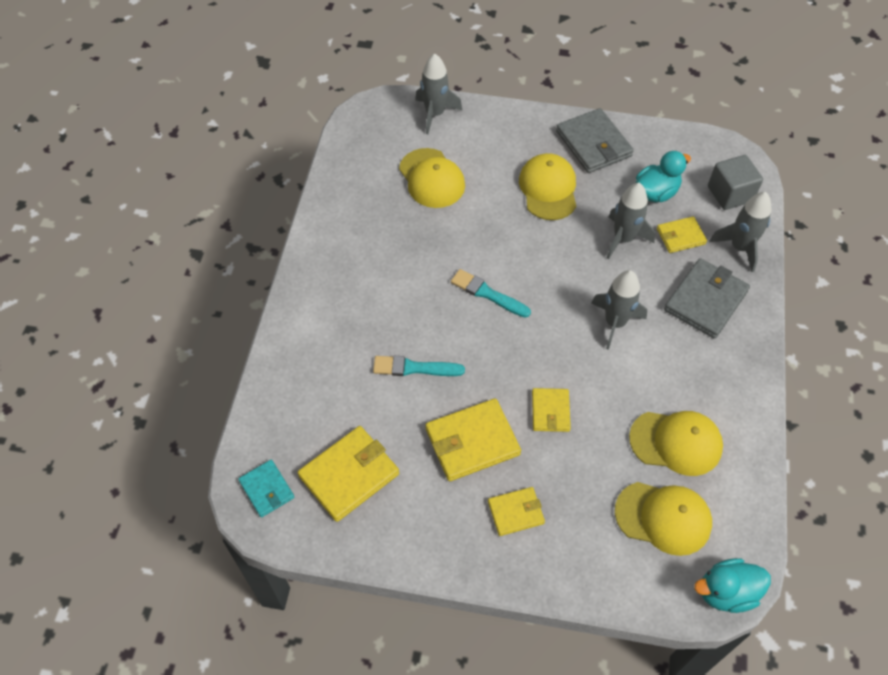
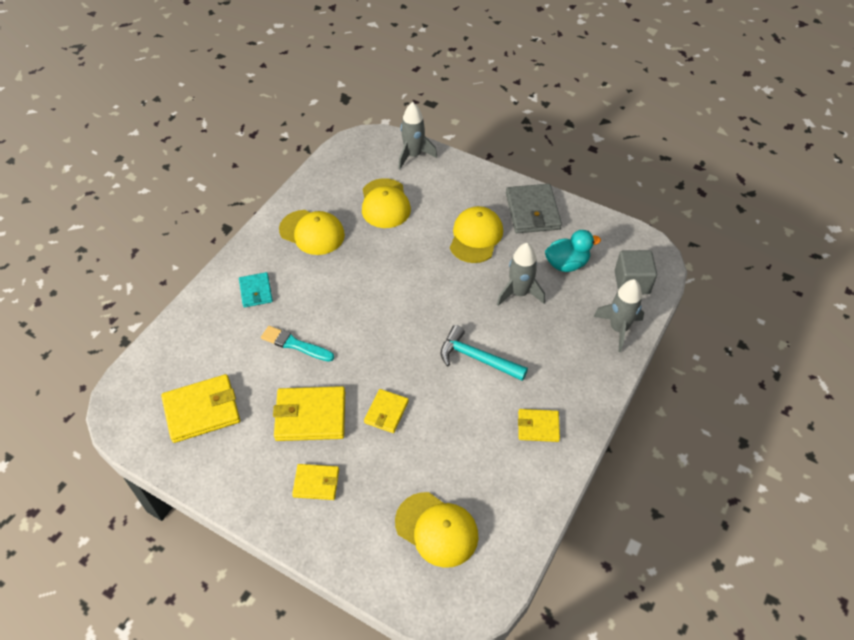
camera: 20 degrees right, 5 degrees down
turquoise wallet [238,460,294,517] -> turquoise wallet moved to [239,272,273,308]
turquoise brush [451,269,531,318] -> none
grey rocket [591,270,647,350] -> turquoise hammer [441,325,528,381]
yellow cap [629,411,723,476] -> yellow cap moved to [279,210,345,255]
yellow wallet [657,216,707,253] -> yellow wallet moved to [518,409,560,442]
grey wallet [664,258,750,339] -> none
turquoise duck [694,558,771,613] -> none

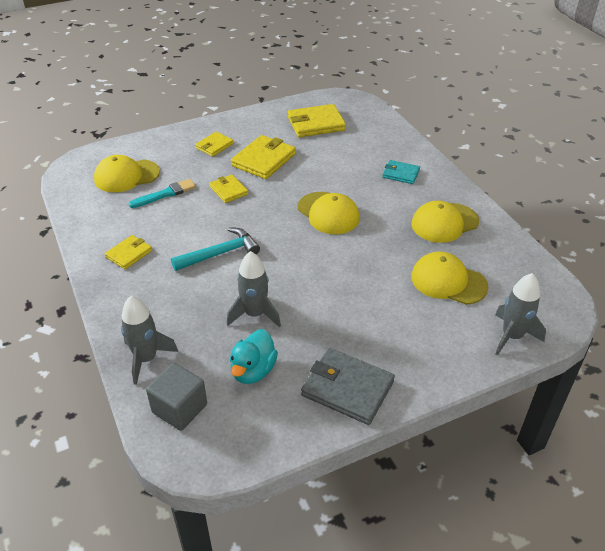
camera: 125 degrees right, 10 degrees down
yellow wallet [161,374,240,443] -> yellow wallet turned 60 degrees clockwise [288,104,346,137]
turquoise brush [261,326,334,362] -> turquoise brush moved to [129,179,196,208]
yellow cap [450,206,503,263] -> yellow cap moved to [298,192,360,234]

